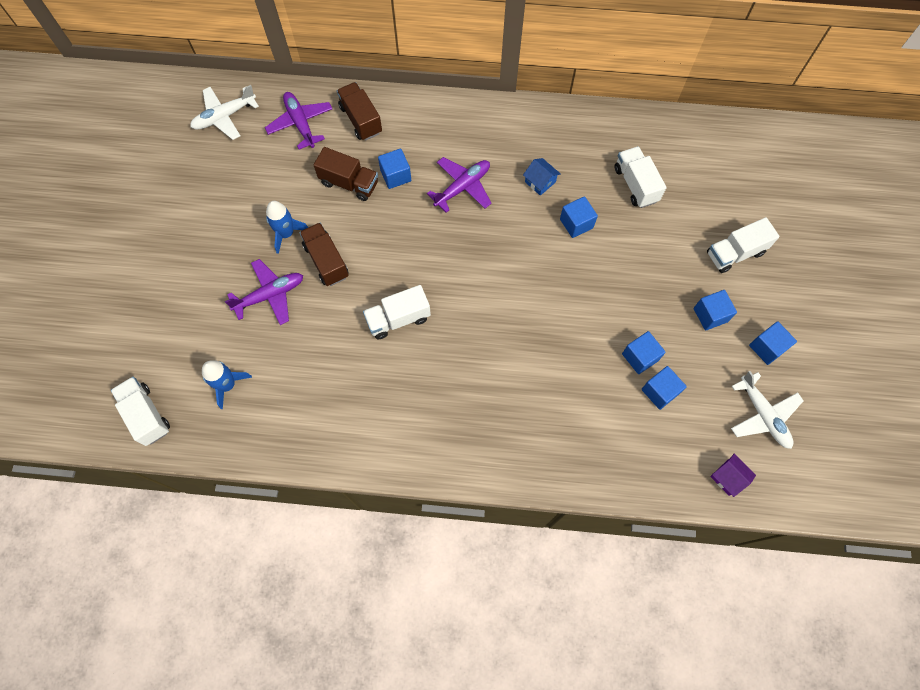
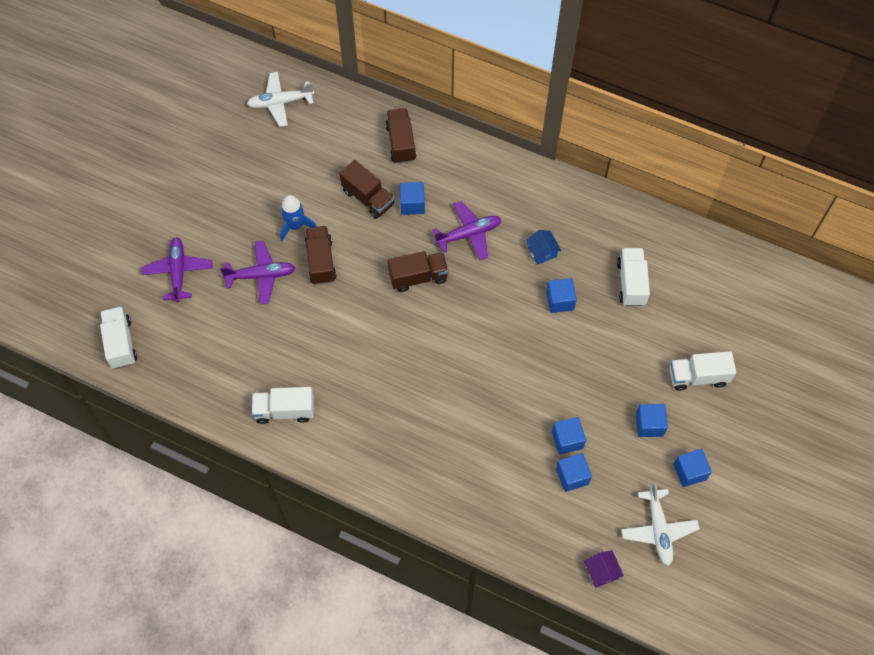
camera: 20 degrees right, 5 degrees down
blue rocket [202,360,252,409] -> none
purple plane [265,92,333,150] -> purple plane moved to [142,237,213,302]
white truck [363,285,431,339] -> white truck moved to [251,387,314,424]
none -> brown truck [388,251,449,292]

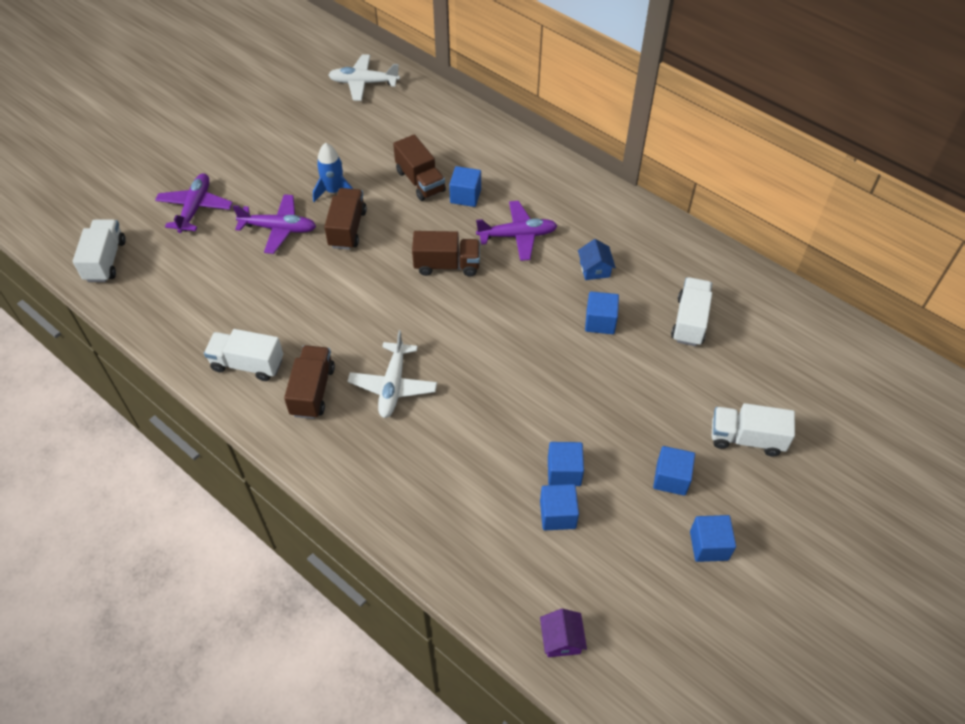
camera: 15 degrees right, 10 degrees down
brown truck [385,108,417,164] -> brown truck moved to [284,345,335,419]
white plane [621,483,700,566] -> white plane moved to [347,330,437,418]

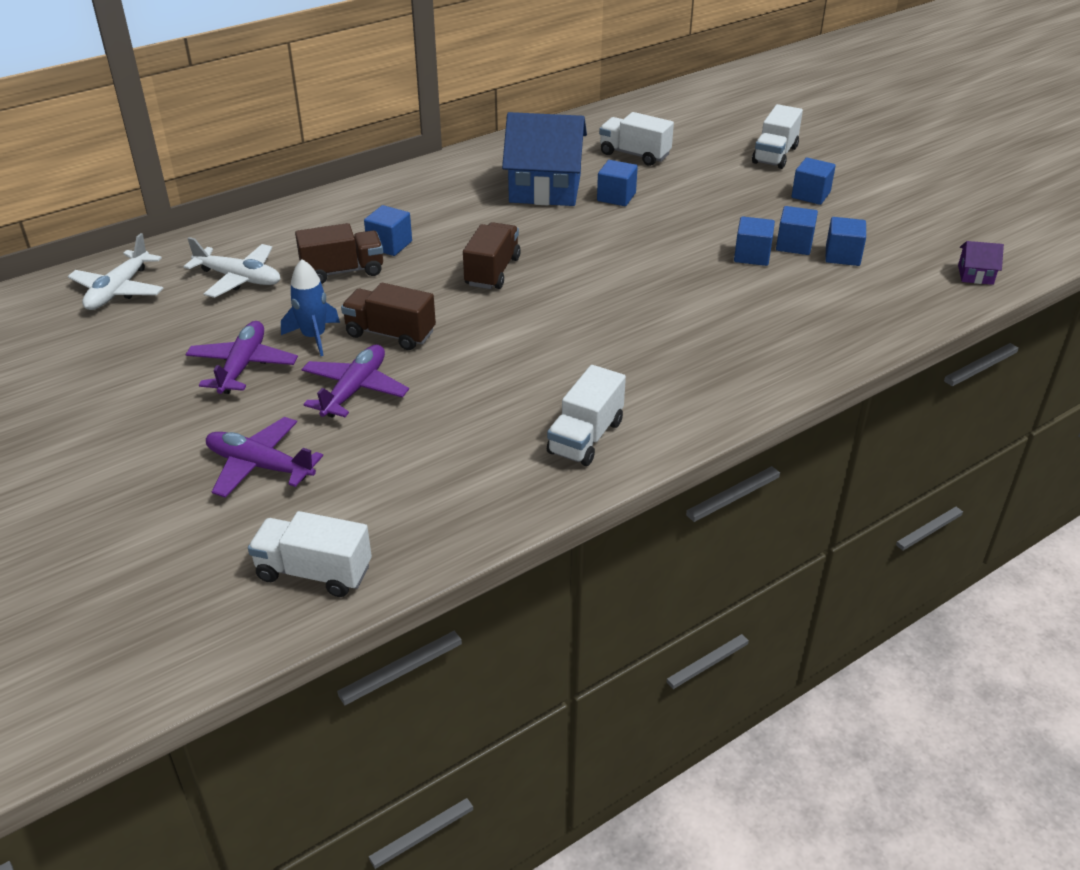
camera: 75 degrees left, 15 degrees down
brown truck [284,345,335,419] -> none
white plane [347,330,437,418] -> white plane moved to [184,237,281,298]
purple plane [476,201,558,261] -> purple plane moved to [185,321,298,394]
blue house [578,239,616,280] -> blue house [502,112,587,206], size x2.37
blue cube [690,515,736,562] -> blue cube moved to [734,216,775,266]

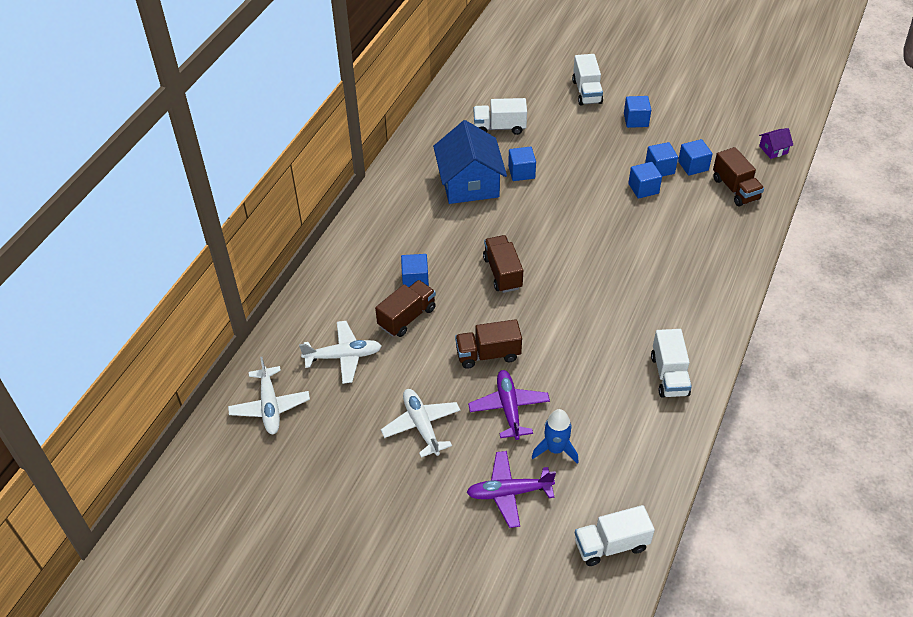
camera: 30 degrees left, 10 degrees up
purple plane [185,321,298,394] -> white plane [381,389,461,457]
blue rocket [281,259,340,356] -> blue rocket moved to [532,409,578,464]
blue house [502,112,587,206] -> blue house turned 75 degrees counterclockwise [433,120,507,204]
none -> brown truck [713,147,764,206]

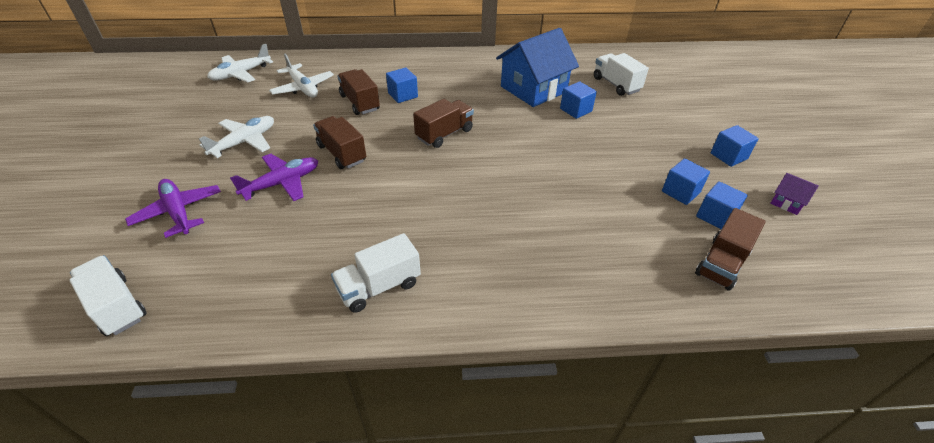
camera: 60 degrees right, 5 degrees down
brown truck [375,280,436,337] -> brown truck turned 135 degrees counterclockwise [337,69,380,115]
blue rocket [532,409,578,464] -> none
white truck [572,54,603,105] -> none
blue cube [629,162,662,199] -> none
purple house [759,128,793,159] -> purple house moved to [770,173,818,215]

